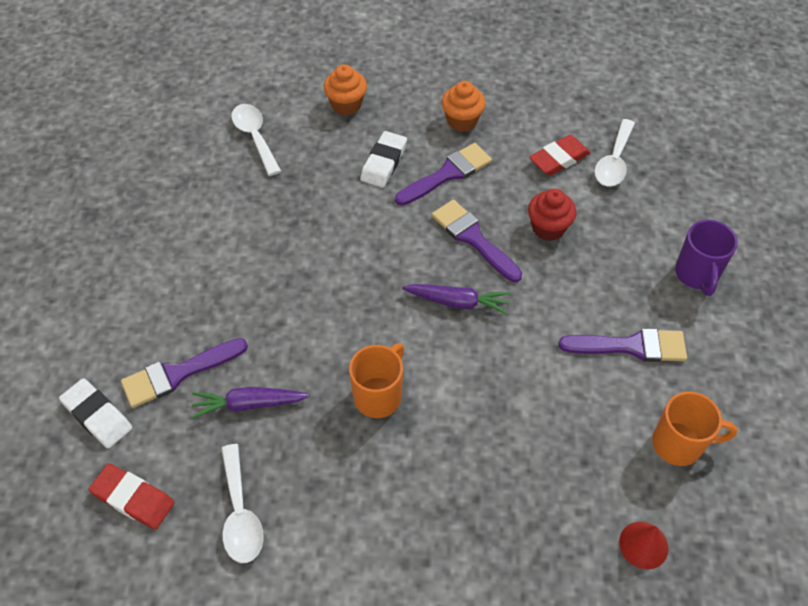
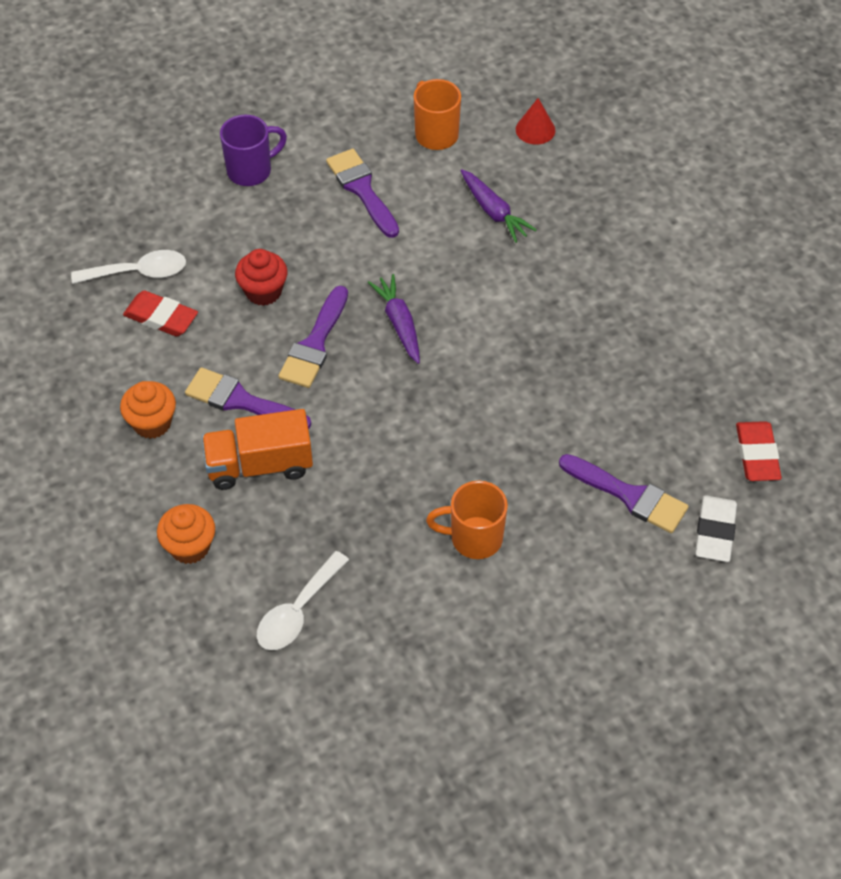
camera: 120 degrees left, 0 degrees up
purple carrot [192,387,309,419] -> purple carrot moved to [461,169,537,243]
white spoon [221,444,264,563] -> none
orange mug [349,343,404,418] -> orange mug moved to [426,481,508,559]
white eraser [360,131,407,187] -> orange truck [202,409,313,490]

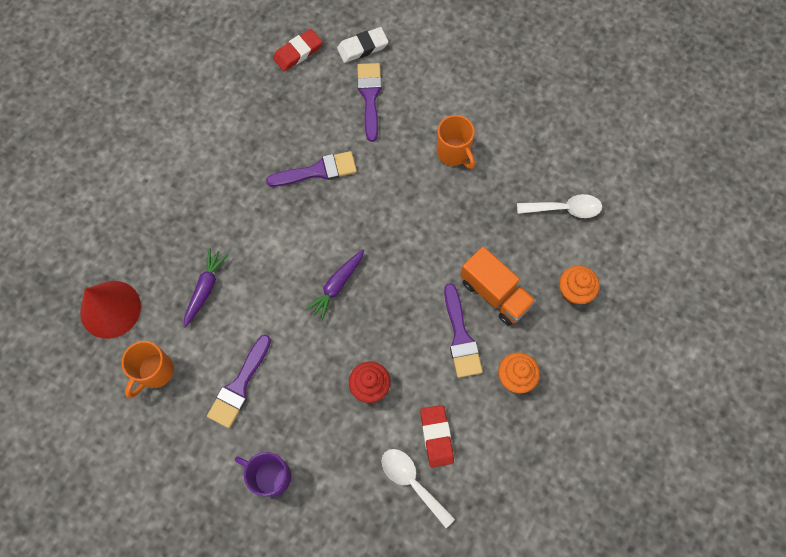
camera: 125 degrees left, 15 degrees up
purple brush [278,286,348,388] -> purple brush moved to [266,151,357,187]
red cone [516,98,555,145] -> red cone [80,281,141,339], size x1.85

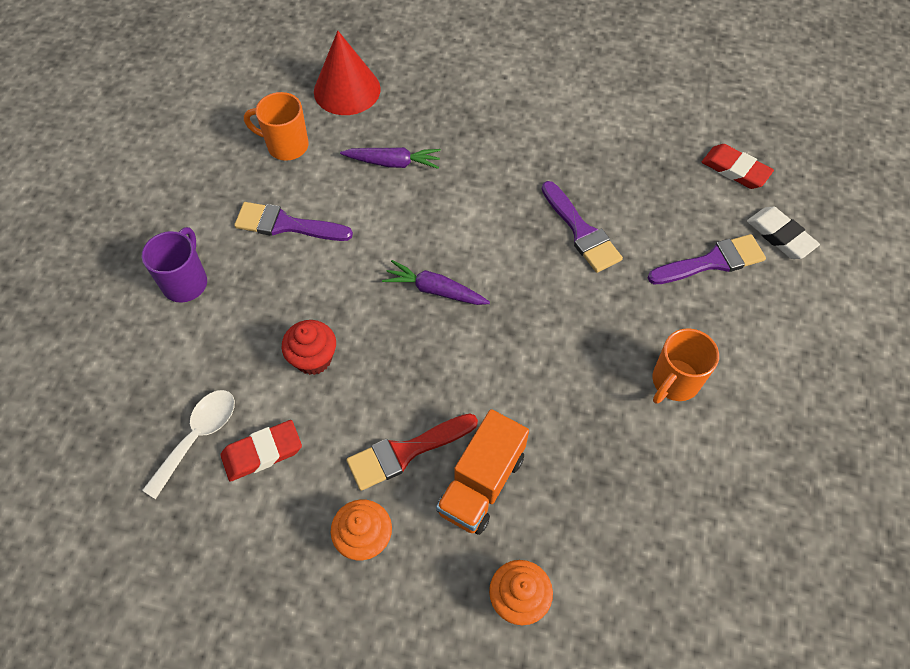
camera: 75 degrees right, 10 degrees down
purple brush [444,283,483,378] -> red brush [346,413,478,491]
white spoon [517,194,602,218] -> none

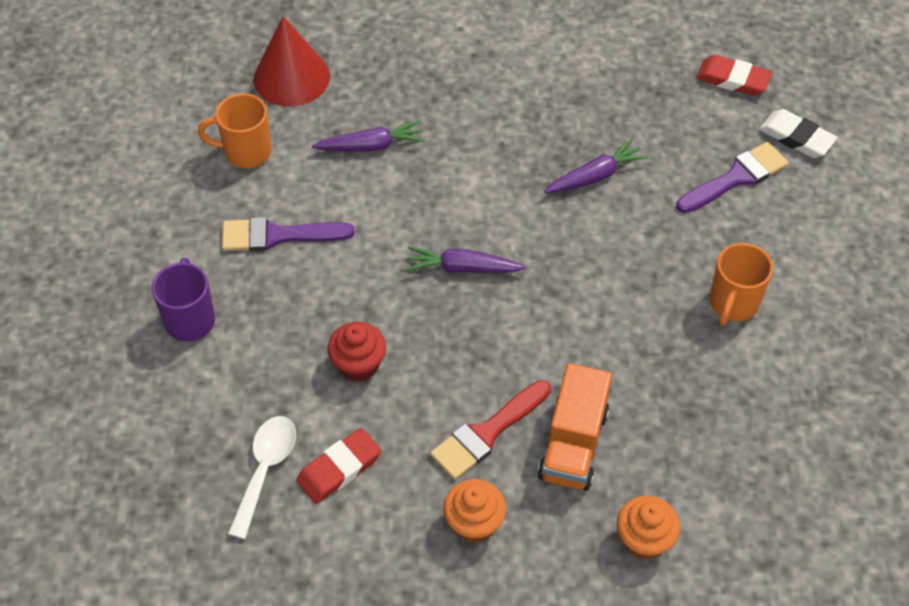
camera: 15 degrees left, 5 degrees down
purple brush [542,181,623,273] -> purple carrot [544,139,648,193]

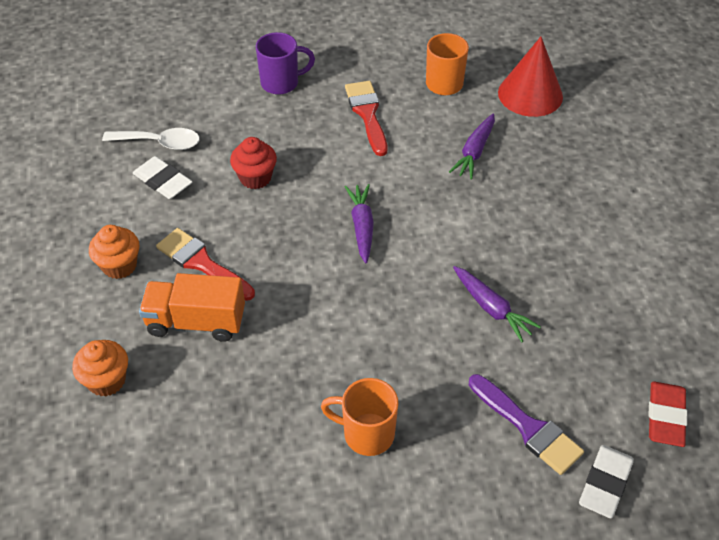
camera: 80 degrees right, 5 degrees down
purple brush [222,217,354,251] -> red brush [345,81,387,156]
red eraser [296,428,381,504] -> white eraser [133,156,192,199]
purple carrot [312,120,425,152] -> purple carrot turned 45 degrees clockwise [449,114,495,180]

